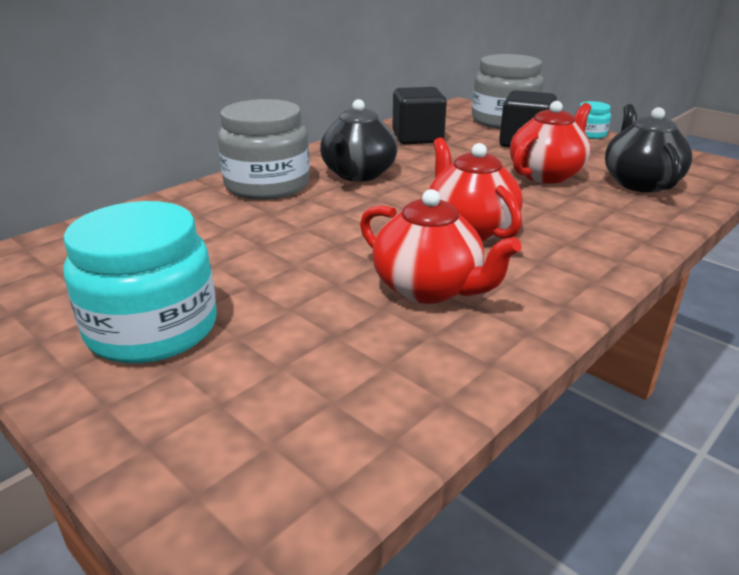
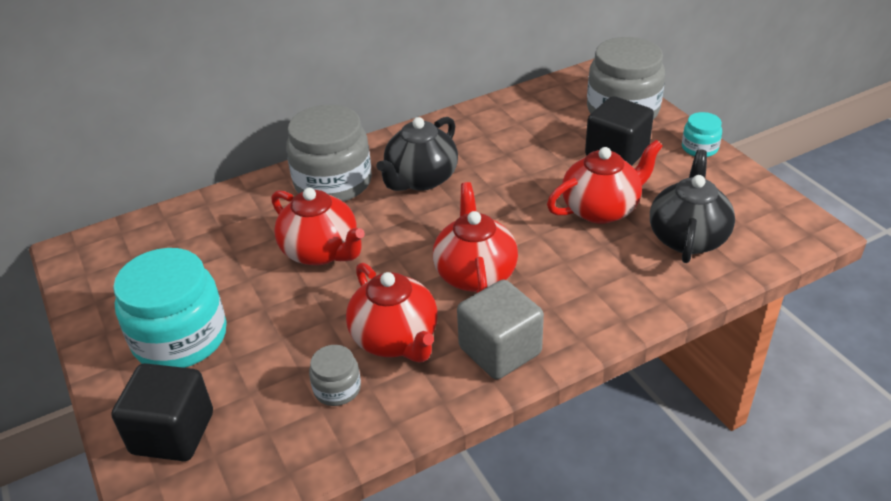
camera: 20 degrees right, 10 degrees up
black cube [392,87,447,144] -> black cube moved to [111,363,213,461]
none -> red teapot [271,188,365,266]
none -> grey jar [309,345,361,406]
none -> grey cube [457,279,544,380]

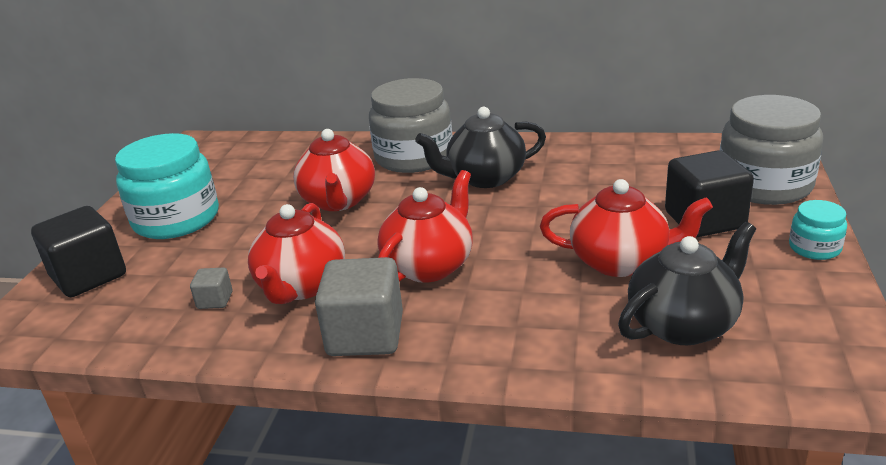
camera: 40 degrees right, 10 degrees down
grey jar [309,345,361,406] -> grey cube [190,267,232,309]

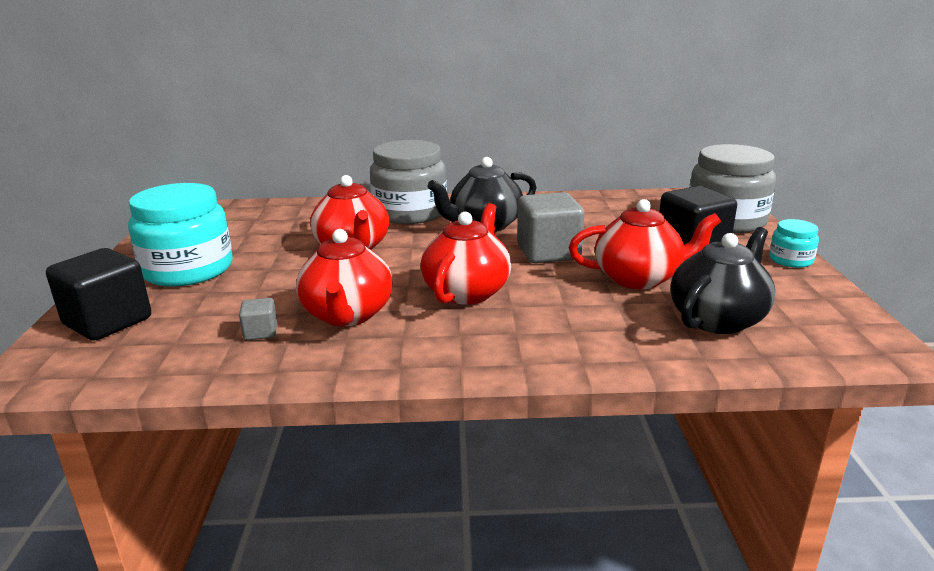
camera: 15 degrees left, 5 degrees down
grey cube [315,257,403,356] -> grey cube moved to [517,192,585,263]

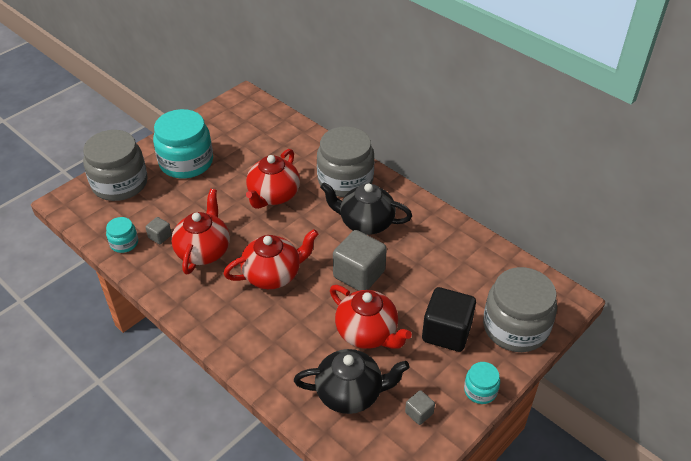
camera: 45 degrees right, 20 degrees up
black cube [46,248,151,341] -> grey jar [83,130,148,201]
red teapot [296,229,393,326] -> red teapot turned 150 degrees clockwise [171,189,230,274]
none -> turquoise jar [106,217,138,253]
none -> grey cube [405,390,435,425]

